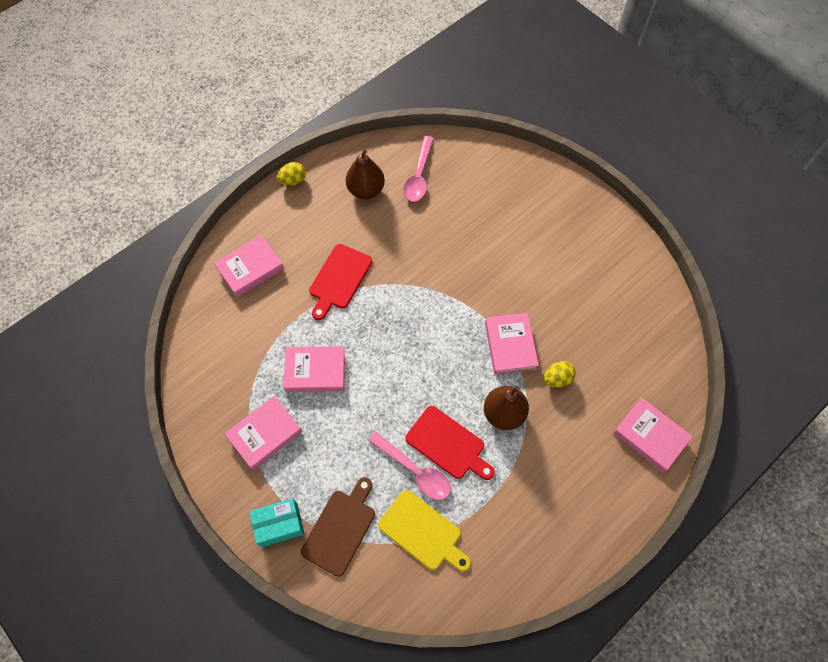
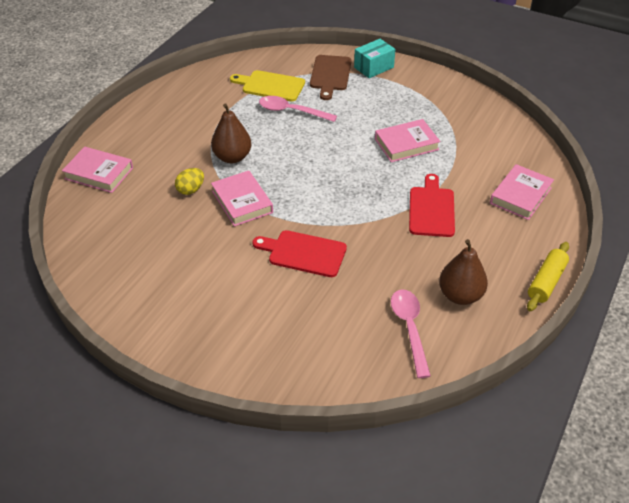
camera: 160 degrees right, 20 degrees down
pink book [225,396,302,470] -> none
yellow egg [277,162,306,186] -> yellow rolling pin [527,242,569,311]
red cutting board [405,406,495,480] -> red cutting board moved to [252,230,347,277]

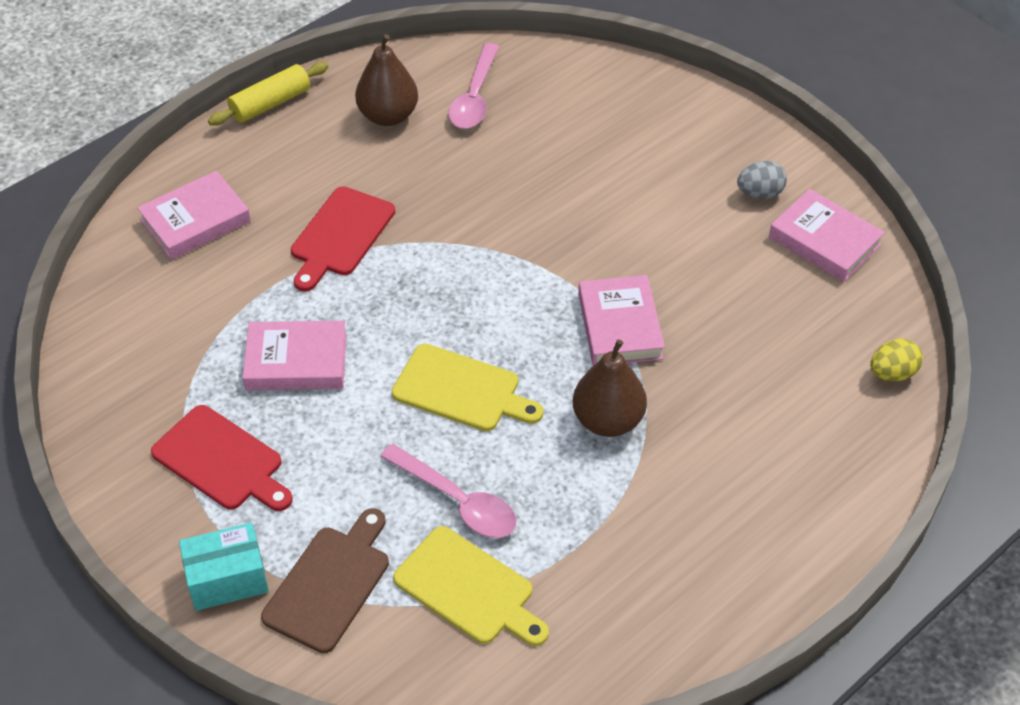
camera: 160 degrees left, 5 degrees up
pink book [62,147,133,193] -> pink book moved to [769,189,885,282]
yellow egg [175,168,204,195] -> yellow egg moved to [870,339,923,382]
red cutting board [252,230,347,277] -> red cutting board moved to [151,405,293,511]
none -> yellow cutting board [392,344,544,431]
none -> grey egg [737,161,787,199]

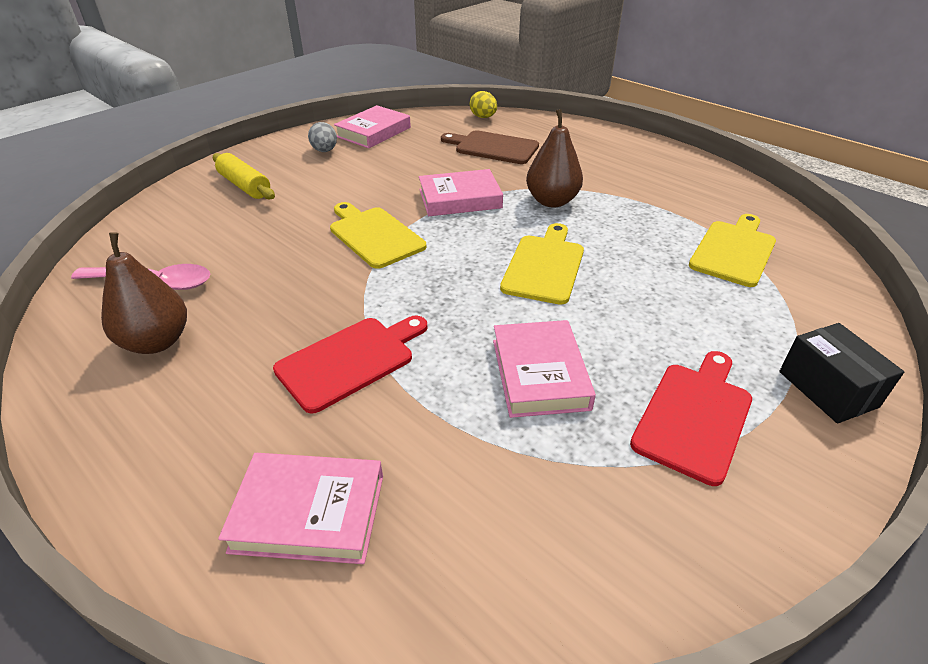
camera: 95 degrees left, 10 degrees down
pink book [137,171,251,260] -> pink book turned 45 degrees counterclockwise [218,453,383,564]
turquoise box [179,522,269,611] -> black box [779,323,904,424]
yellow rolling pin [208,62,328,126] -> yellow rolling pin moved to [213,153,275,200]
brown cutting board [261,508,389,653] -> brown cutting board moved to [441,130,539,164]
red cutting board [291,186,395,292] -> red cutting board turned 60 degrees counterclockwise [273,316,427,413]
pink spoon [380,444,517,538] -> none
none -> yellow cutting board [330,202,427,269]

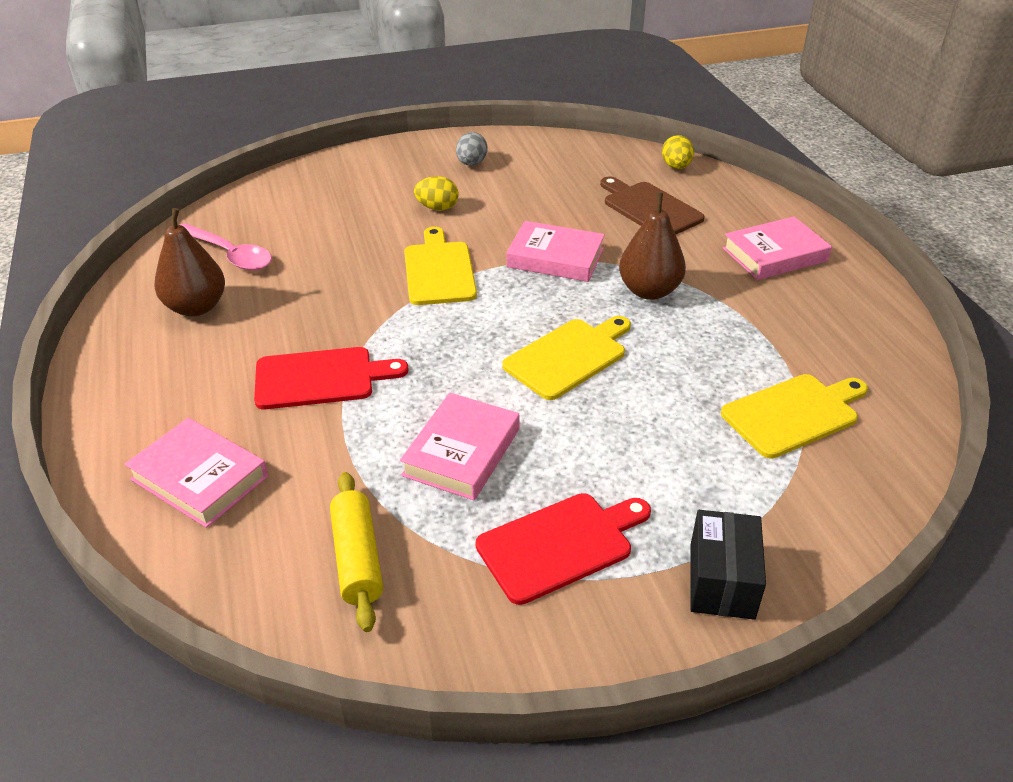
camera: 30 degrees right, 0 degrees up
yellow rolling pin [213,153,275,200] -> yellow rolling pin moved to [330,472,383,632]
pink book [334,105,411,148] -> pink book moved to [723,216,832,280]
none -> yellow egg [414,176,458,211]

